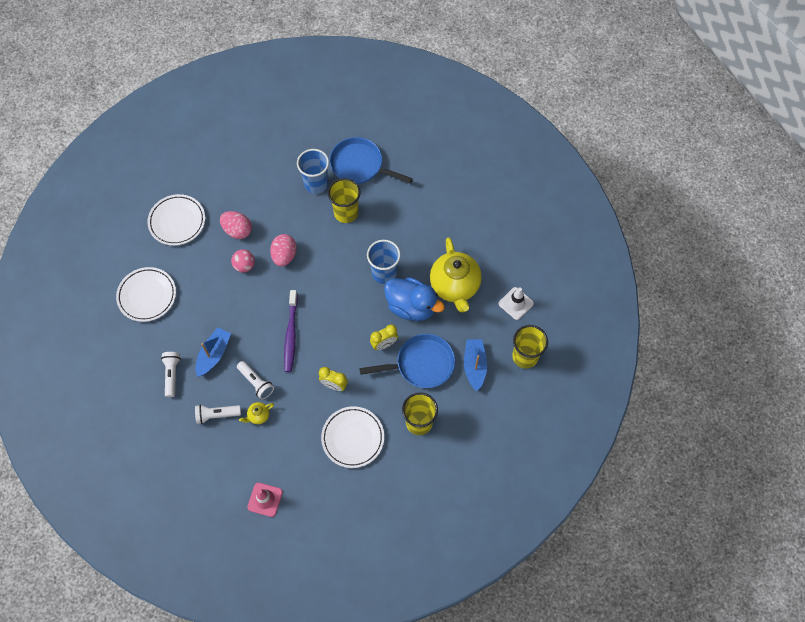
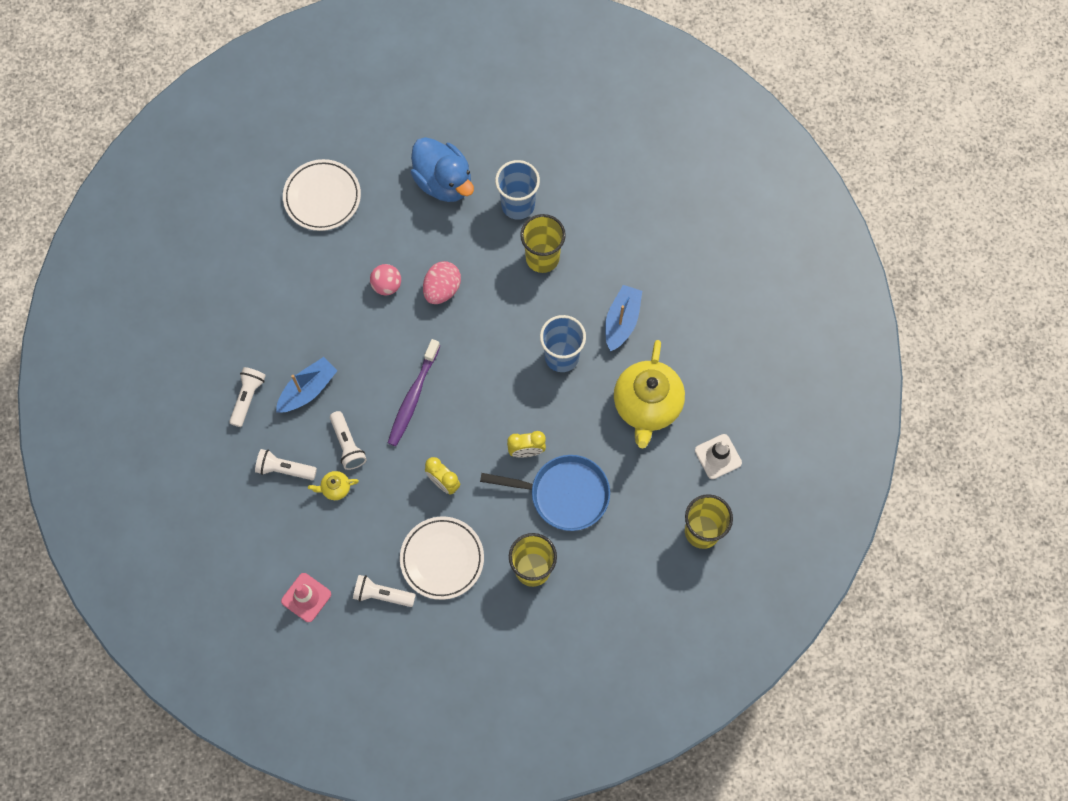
camera: 20 degrees right, 5 degrees up
white plate [116,267,176,322] -> none
pink egg [220,211,252,239] -> none
blue pan [330,137,413,184] -> none
blue duck [384,277,445,321] -> blue duck moved to [410,137,474,202]
blue boat [464,339,487,391] -> blue boat moved to [605,285,642,352]
none -> white flashlight [353,575,416,607]

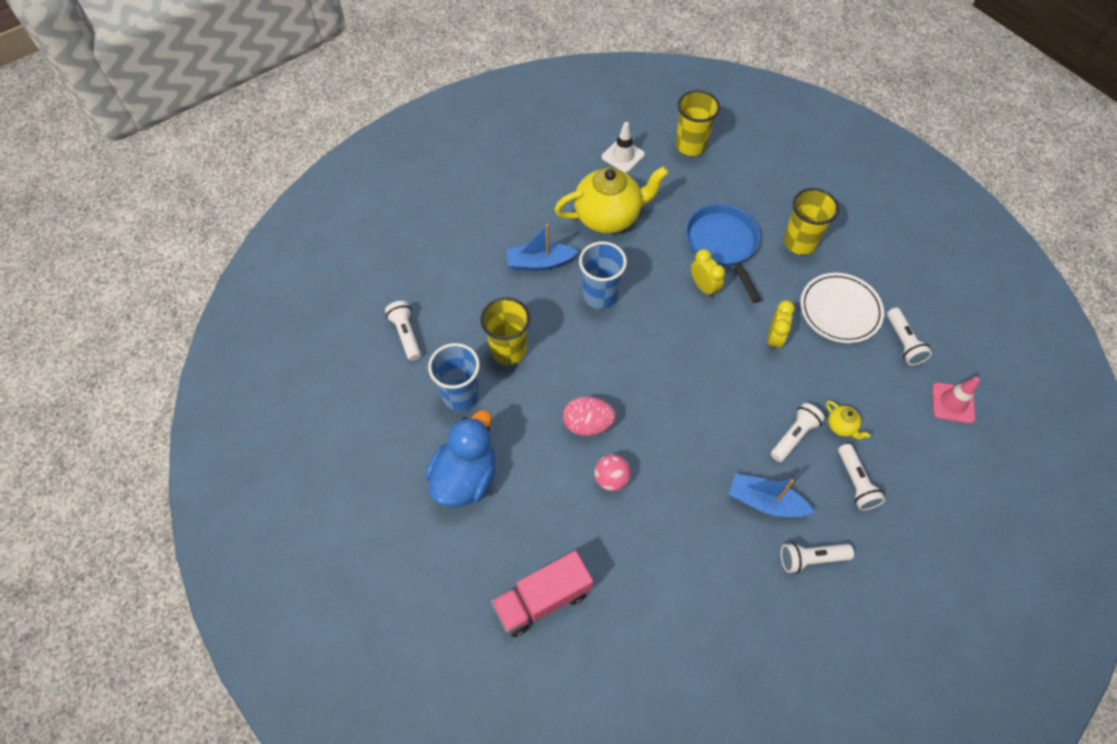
camera: 115 degrees left, 10 degrees down
white plate [283,159,361,231] -> pink truck [491,551,593,637]
purple toothbrush [388,339,440,446] -> none
none -> white flashlight [385,301,421,361]

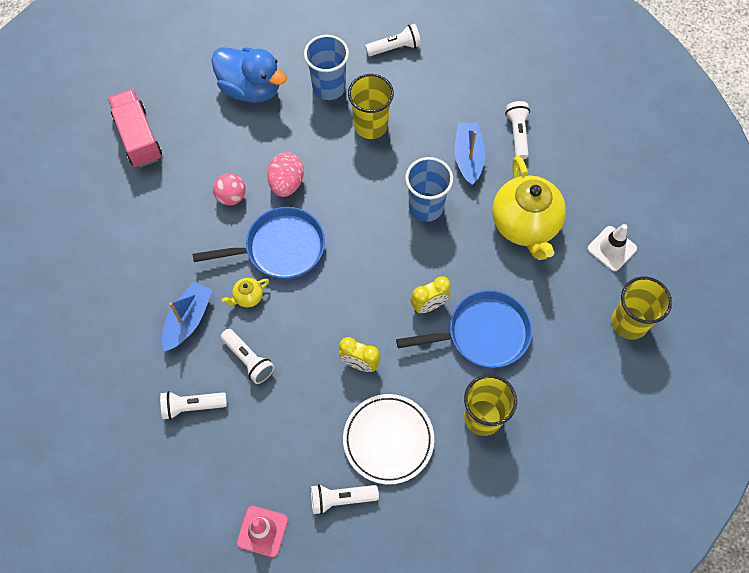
camera: 95 degrees right, 5 degrees up
white flashlight [781,542,854,573] -> white flashlight moved to [505,101,530,160]
yellow teapot [826,401,870,440] -> yellow teapot moved to [222,278,269,308]
none -> blue pan [193,207,325,279]

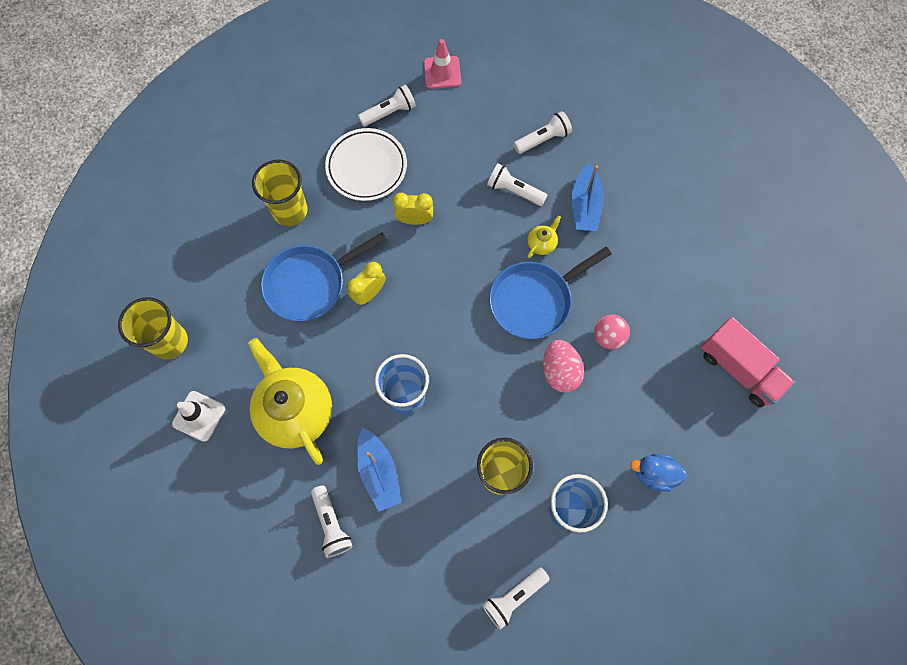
camera: 160 degrees right, 5 degrees up
blue duck [211,47,287,103] -> blue duck [630,454,687,492], size x0.56

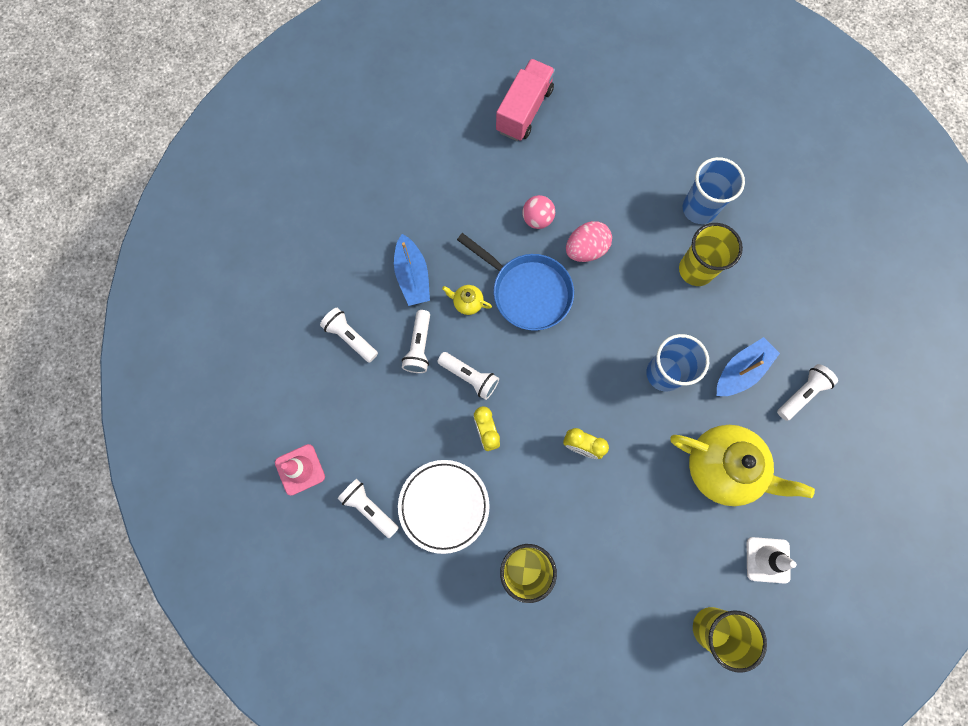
camera: 110 degrees left, 5 degrees up
yellow teapot [248,338,332,465] -> yellow teapot turned 105 degrees counterclockwise [670,425,815,506]
blue pan [261,232,387,321] -> none
white flashlight [482,567,550,630] -> white flashlight moved to [437,352,499,400]
blue boat [572,164,604,231] -> blue boat turned 90 degrees clockwise [394,234,430,306]
blue duck [630,454,687,492] -> none

